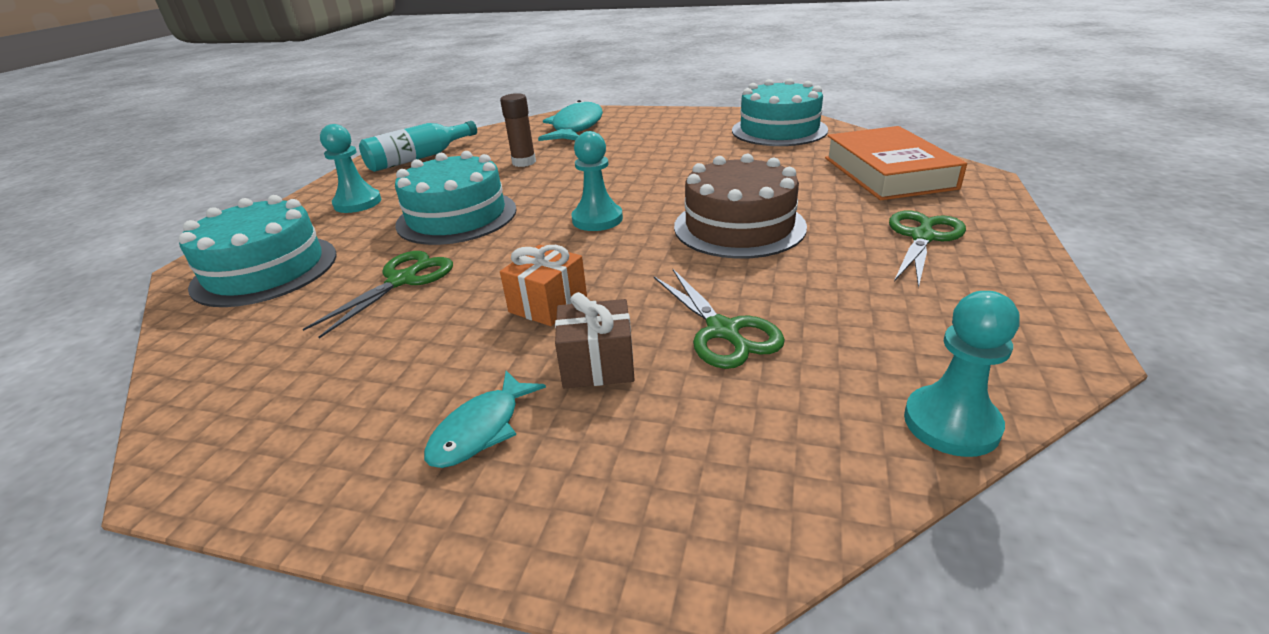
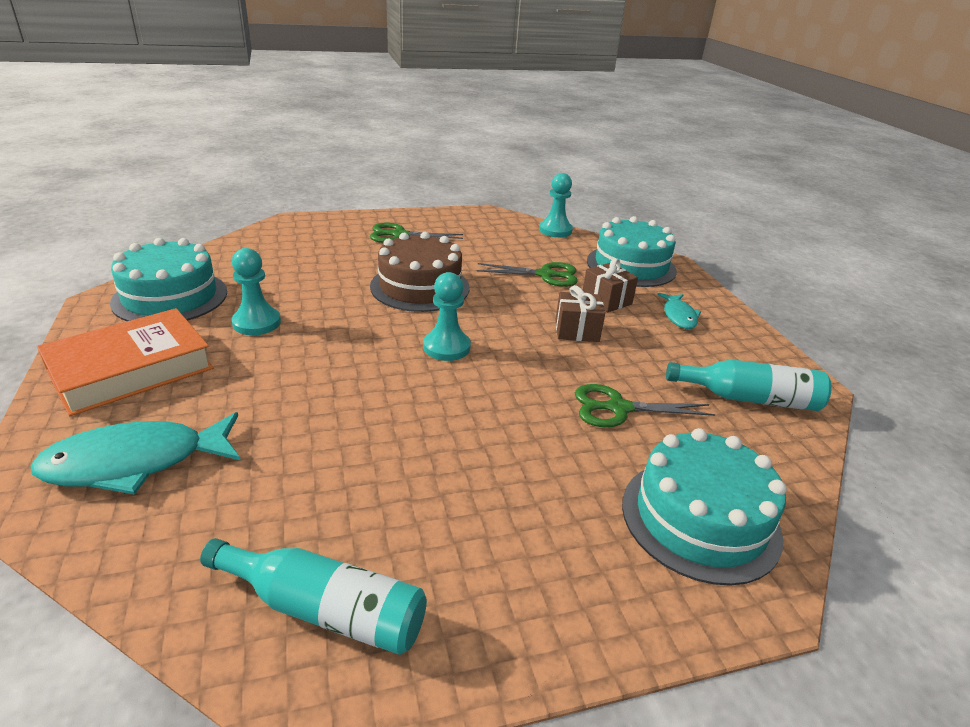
camera: 125 degrees left, 0 degrees up
turquoise pawn [320,124,381,213] -> turquoise pawn moved to [231,248,281,335]
turquoise cake [395,151,517,245] -> turquoise cake moved to [587,216,677,287]
turquoise fish [424,371,546,468] -> turquoise fish turned 90 degrees clockwise [657,293,701,329]
brown glue stick [500,93,536,167] -> none
orange gift [500,245,587,326] -> brown gift [556,285,605,342]
green scissors [654,269,785,369] -> green scissors turned 60 degrees clockwise [477,262,578,287]
orange book [825,126,967,200] -> orange book moved to [37,308,213,416]
none -> turquoise bottle [666,359,831,411]

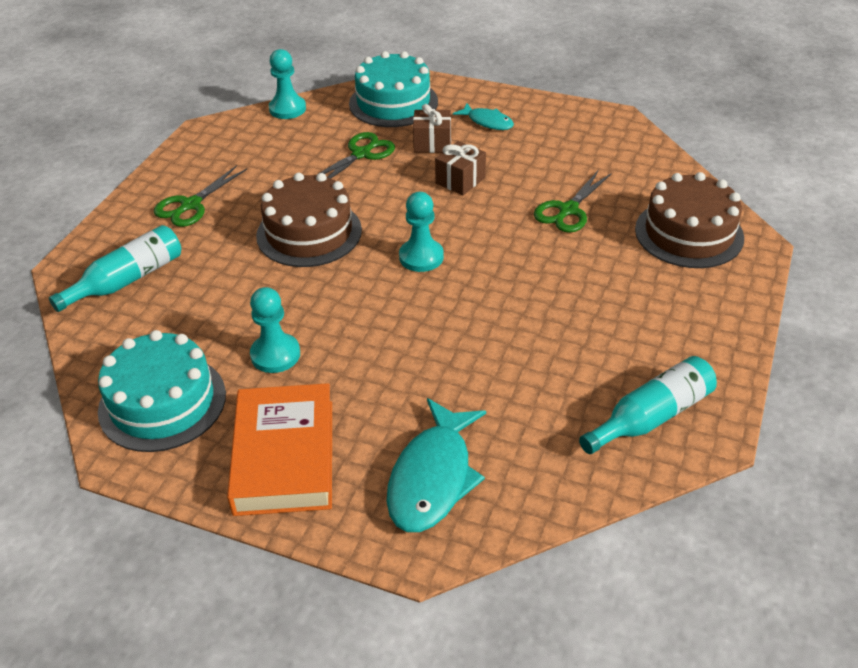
camera: 50 degrees left, 10 degrees up
turquoise cake [622,428,787,586] -> brown cake [635,172,744,268]
turquoise bottle [666,359,831,411] -> turquoise bottle moved to [49,225,181,312]

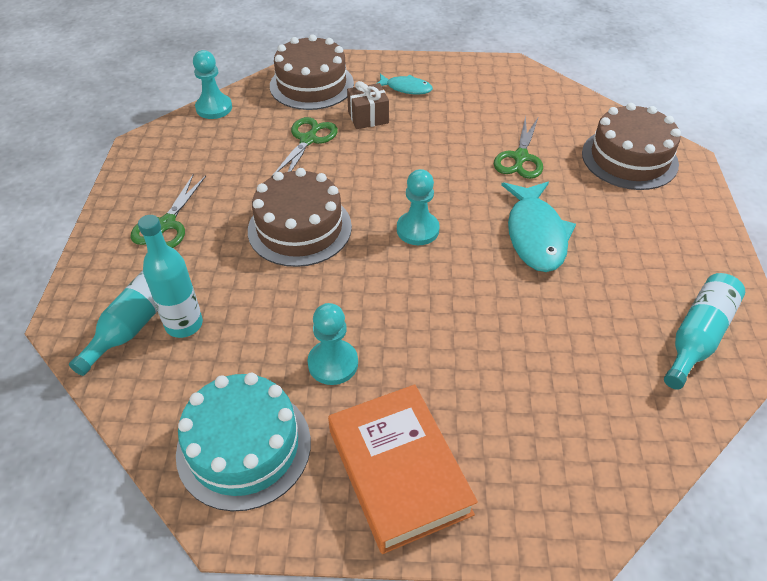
camera: 20 degrees left, 5 degrees up
turquoise cake [349,51,438,127] -> brown cake [270,34,354,110]
turquoise fish [386,398,486,532] -> turquoise fish moved to [501,182,576,272]
brown gift [435,141,486,195] -> none
none -> turquoise bottle [138,215,203,338]

